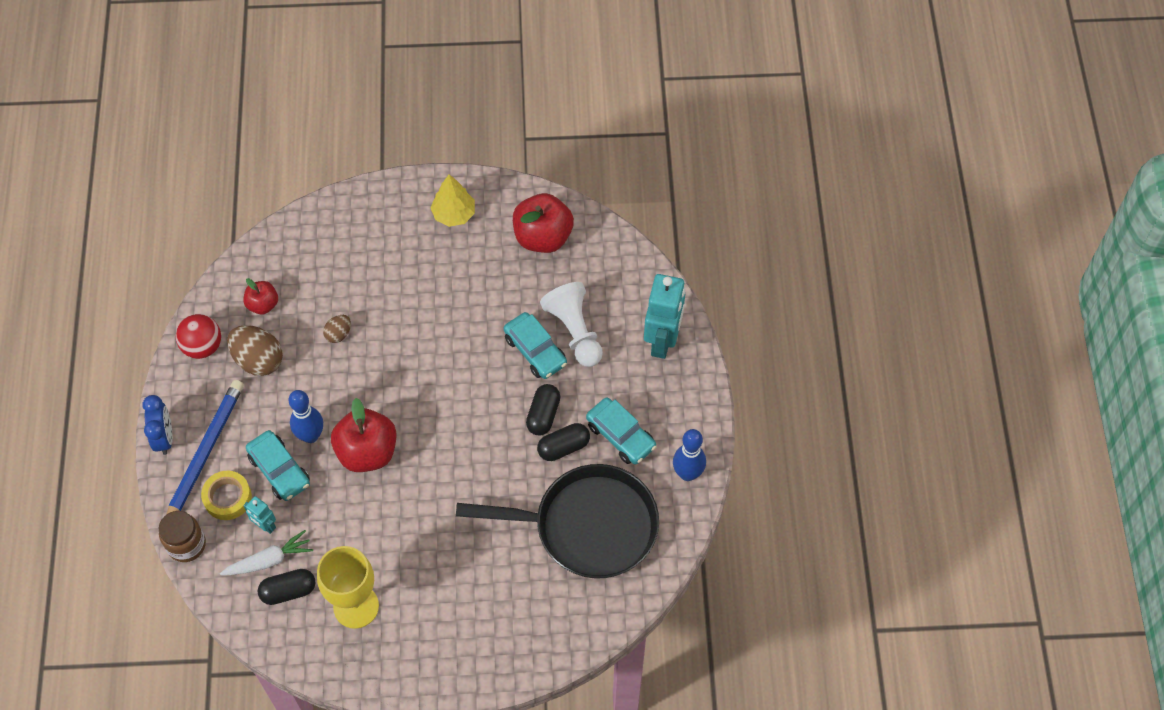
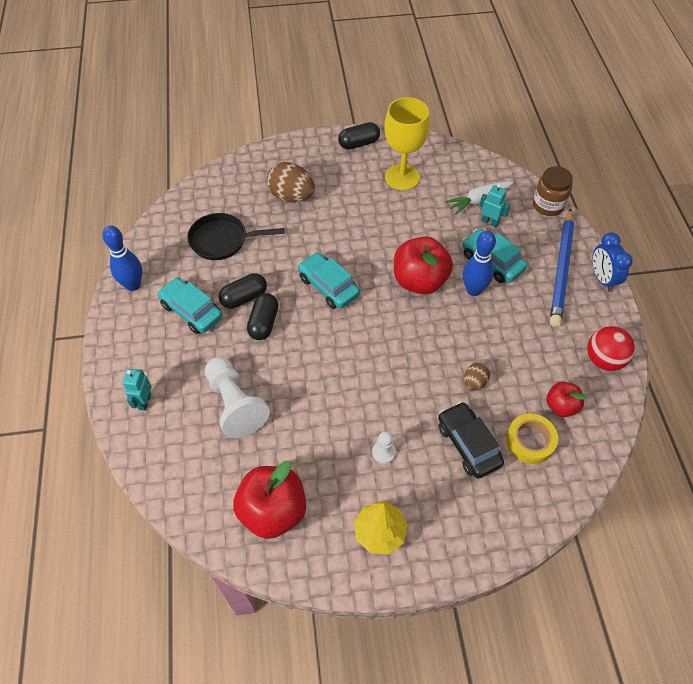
camera: 175 degrees right, 5 degrees down
yellow tape [201,471,252,520] -> yellow tape moved to [506,413,558,464]
brown egg [227,325,283,376] -> brown egg moved to [267,162,315,203]
black capsule [258,569,315,605] -> black capsule moved to [338,122,380,150]
black pan [456,464,659,578] -> black pan [187,213,284,260], size x0.57
turquoise car [504,312,567,379] -> turquoise car moved to [298,252,360,309]
turquoise robot [644,274,685,359] -> turquoise robot [123,369,152,411], size x0.49
none -> white pawn [372,431,396,464]
none -> black car [438,402,504,478]

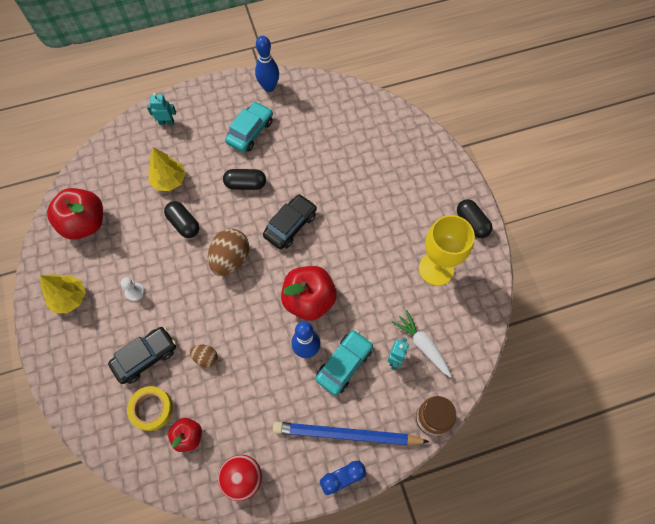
camera: 80 degrees right, 10 degrees up
black pan [187,213,284,260] -> none
white pawn [205,357,270,438] -> yellow tree [148,148,186,191]
black capsule [219,273,267,309] -> black capsule moved to [164,201,199,238]
brown egg [267,162,315,203] -> brown egg moved to [208,228,249,276]
turquoise car [298,252,360,309] -> black car [263,194,317,249]

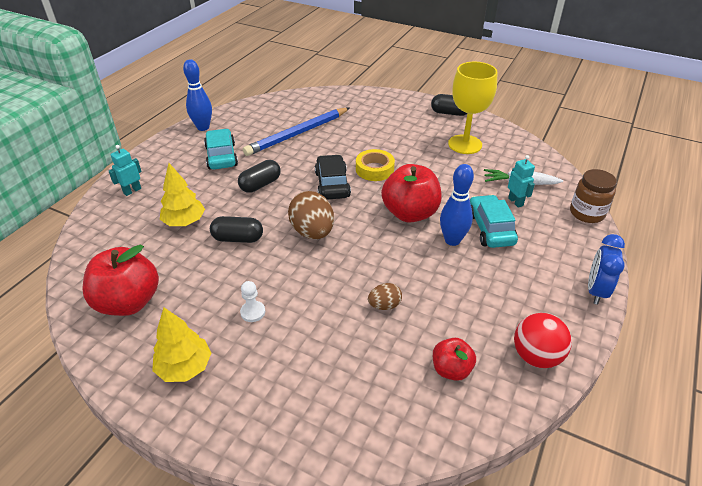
camera: 45 degrees left, 25 degrees down
black car [108,327,176,384] -> none
yellow tape [127,386,173,431] -> yellow tape moved to [356,149,395,181]
blue pencil [273,422,429,446] -> blue pencil moved to [243,108,350,156]

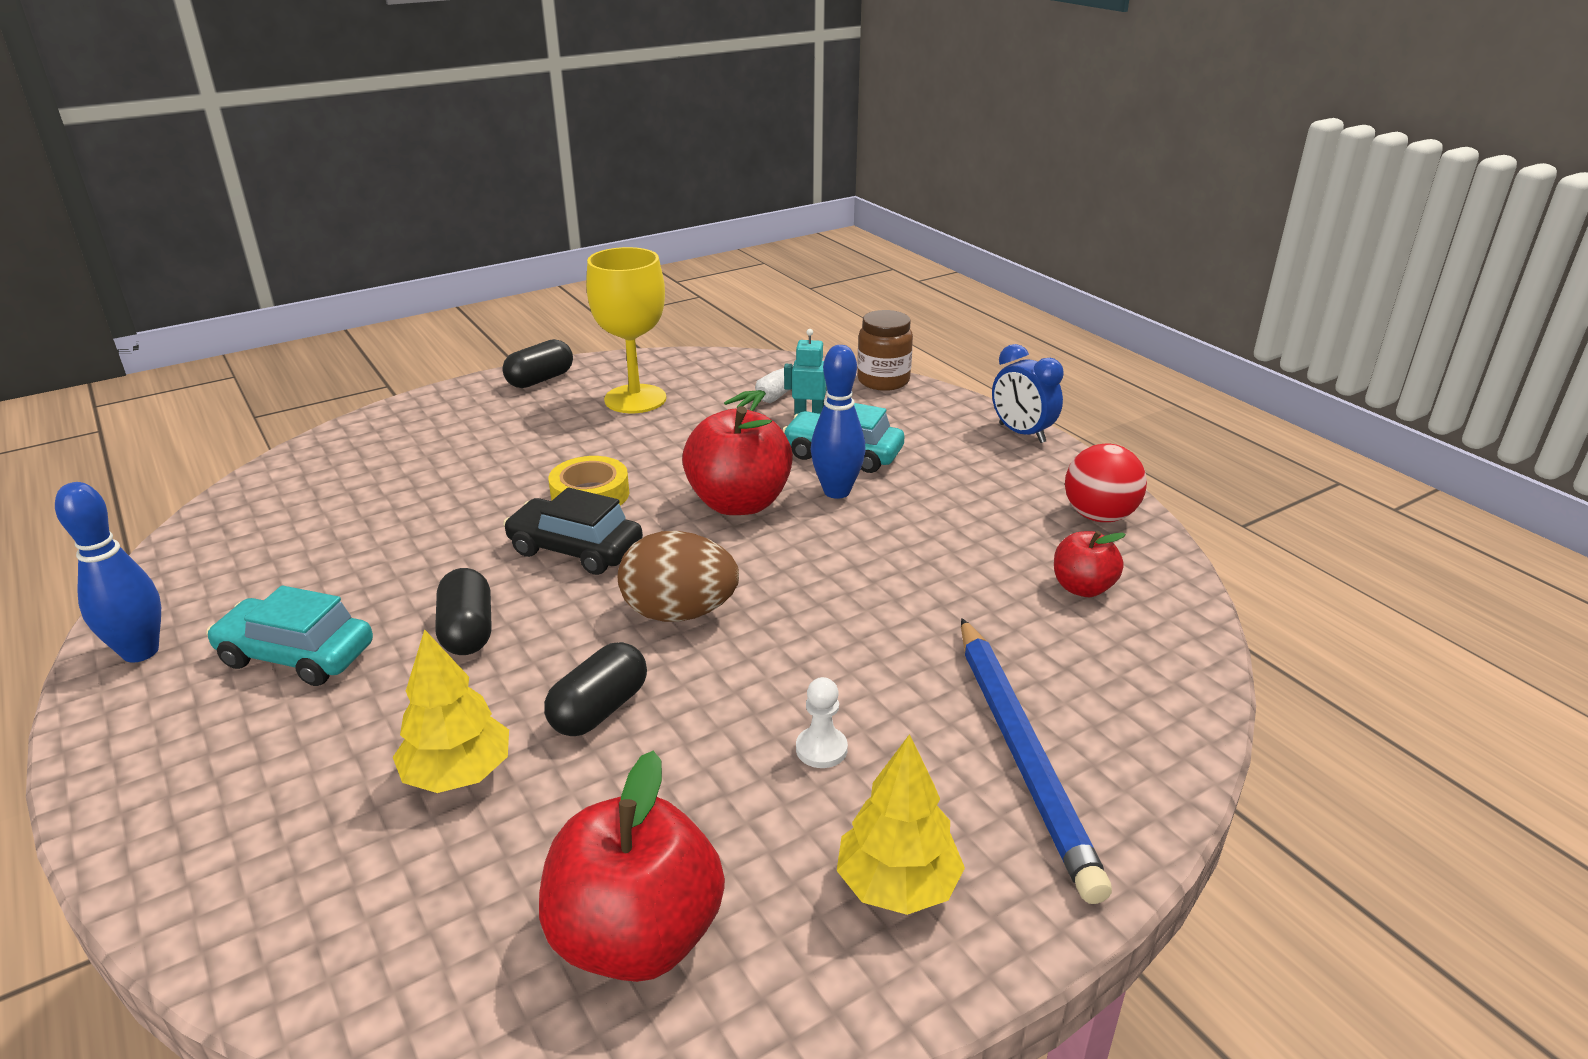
camera: 60 degrees left, 10 degrees down
turquoise robot [109,145,142,196] -> none
blue pencil [243,108,350,156] -> blue pencil moved to [961,618,1112,904]
brown egg [368,283,402,310] -> none

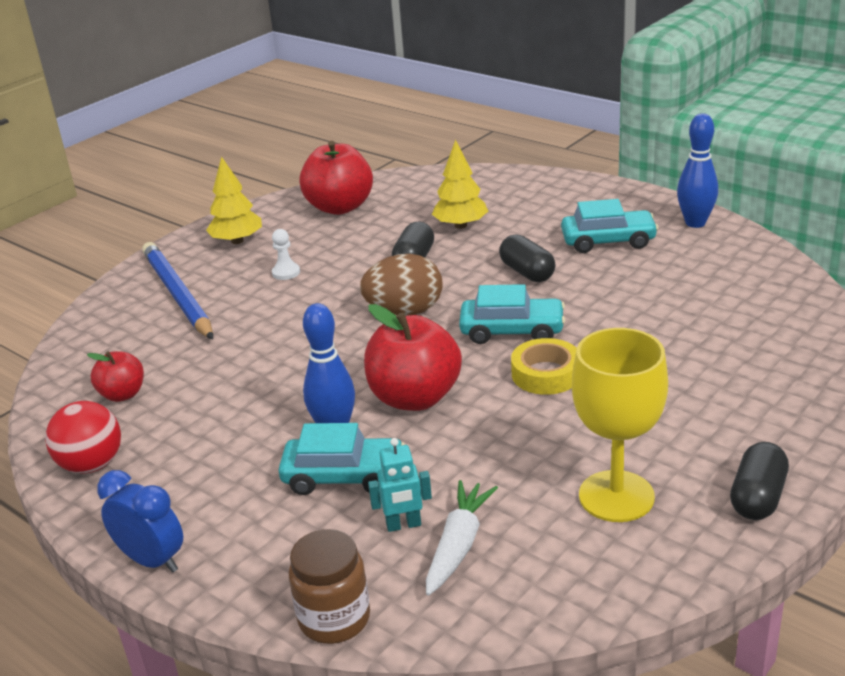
camera: 165 degrees right, 0 degrees up
black car [503,487,643,575] -> turquoise car [459,284,565,344]

